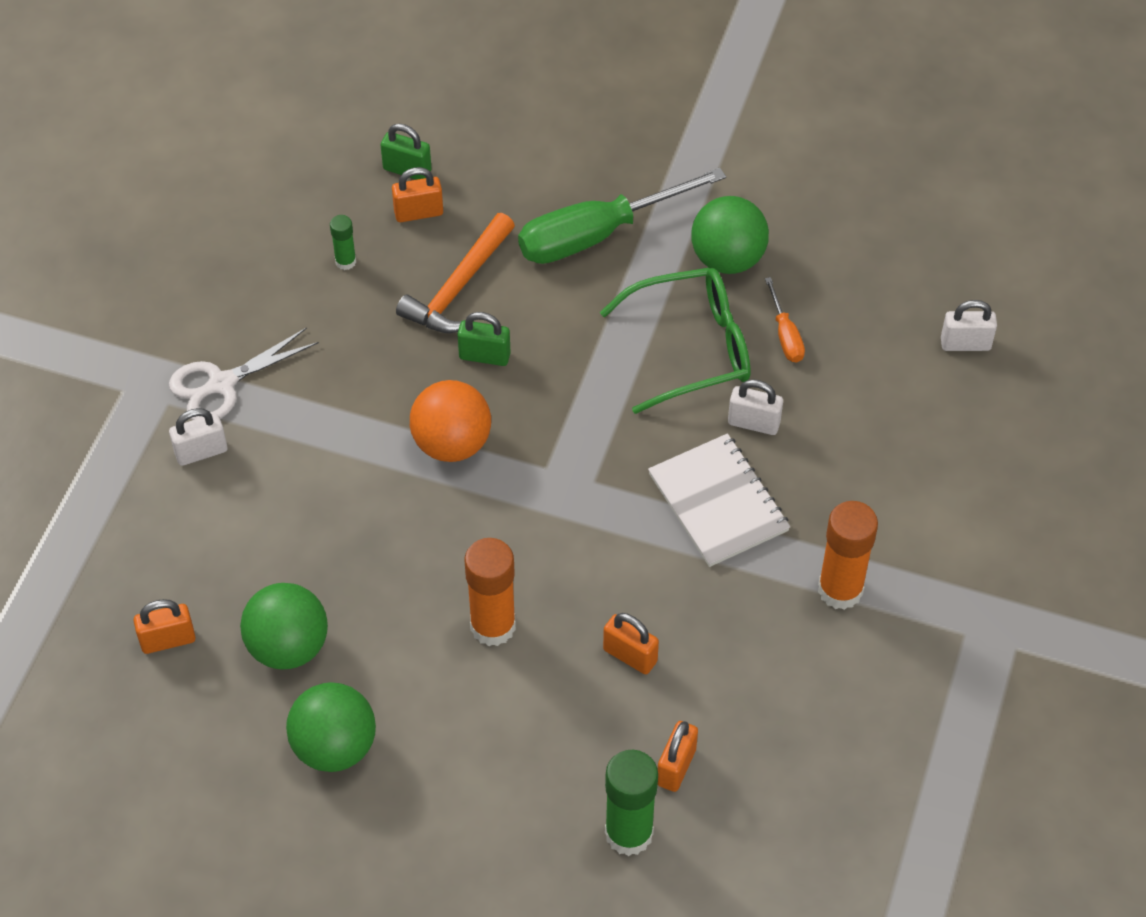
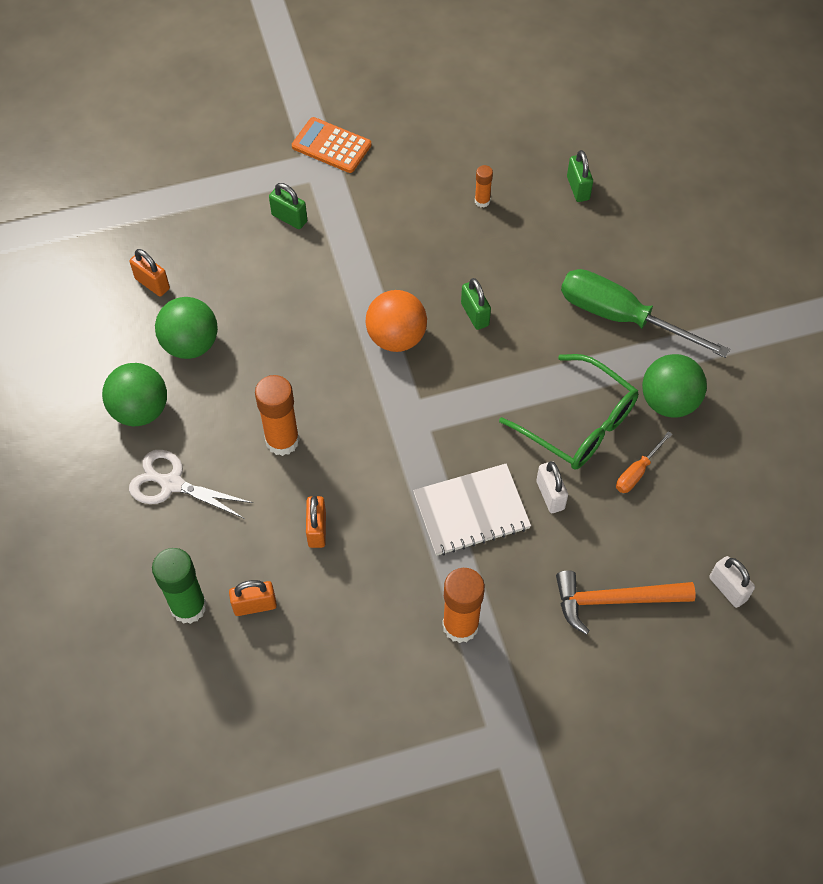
camera: 55 degrees right, 5 degrees up
white scissors [169,327,319,420] -> white scissors moved to [129,450,253,519]
white padlock [169,408,228,466] -> green padlock [269,183,307,229]
green glue stick [330,215,356,270] -> orange glue stick [475,165,493,208]
orange padlock [392,167,443,222] -> none
orange hammer [396,213,515,333] -> orange hammer moved to [556,570,695,634]
white notebook [648,433,790,567] -> white notebook turned 45 degrees clockwise [413,464,531,556]
none -> orange calculator [292,117,371,173]

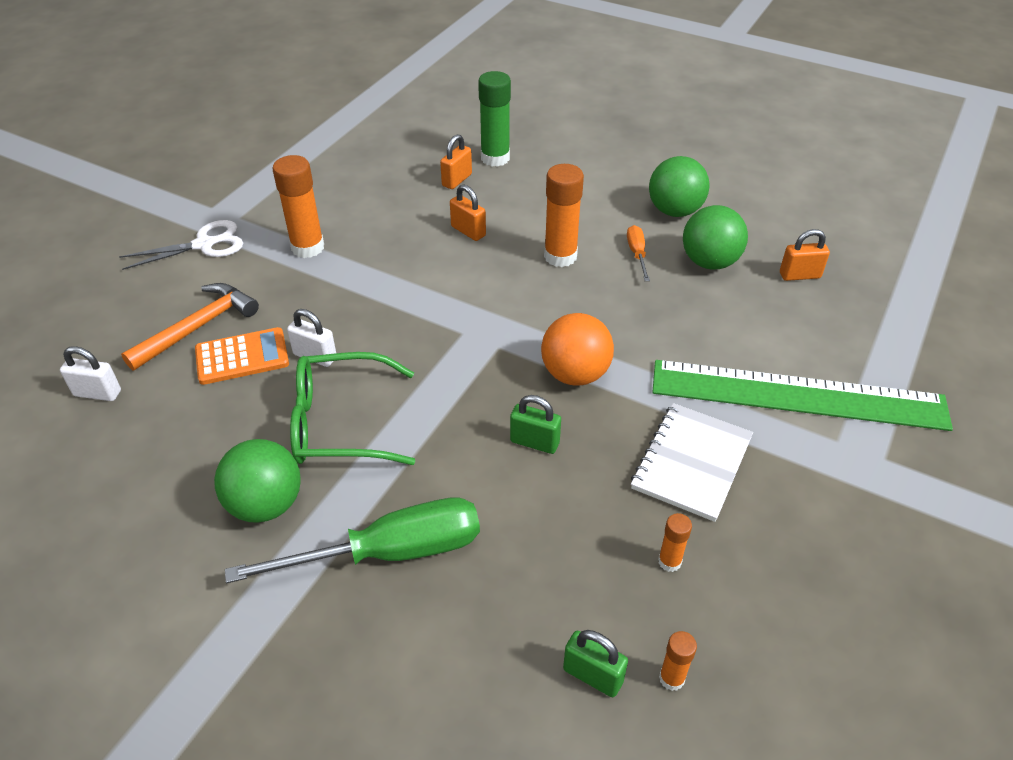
camera: 135 degrees right, 15 degrees down
white scissors [129,450,253,519] -> white scissors moved to [119,220,243,270]
green padlock [269,183,307,229] -> green ruler [652,360,953,431]
orange calculator [292,117,371,173] -> orange calculator moved to [195,327,289,385]
white notebook [413,464,531,556] -> white notebook moved to [631,403,753,522]
orange screwdriver [616,431,672,493] -> orange screwdriver moved to [627,225,650,281]
none -> orange glue stick [659,631,697,691]

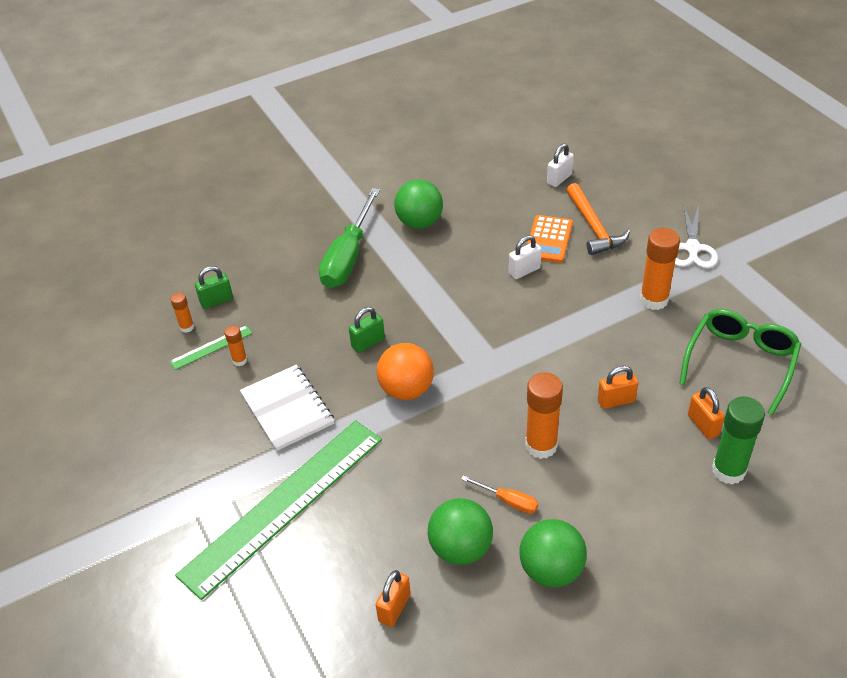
camera: 125 degrees right, 0 degrees up
green glasses [290,352,415,465] -> green glasses moved to [679,309,801,415]
none -> green ruler [170,325,253,370]

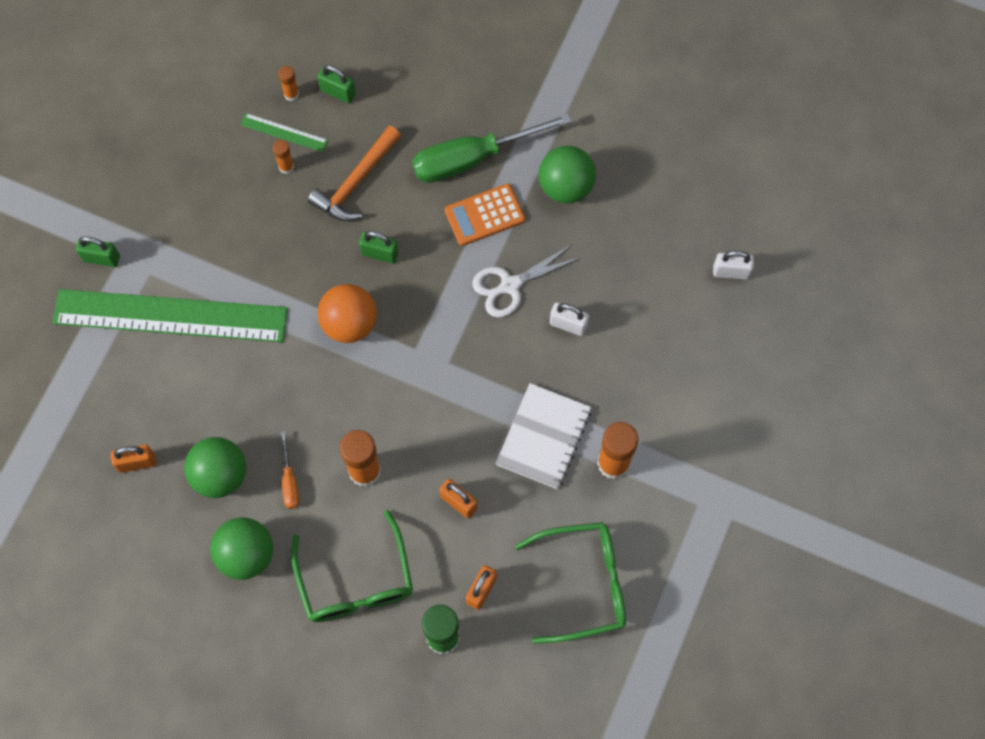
camera: 50 degrees right, 25 degrees up
white notebook [240,365,334,451] -> white notebook moved to [496,383,592,489]
orange calculator [527,215,573,263] -> orange calculator moved to [445,184,525,246]
orange hammer [566,183,630,255] -> orange hammer moved to [308,126,401,221]
white scissors [675,205,718,269] -> white scissors moved to [472,244,581,317]
none -> green padlock [76,236,120,267]
none -> green glasses [291,510,413,622]

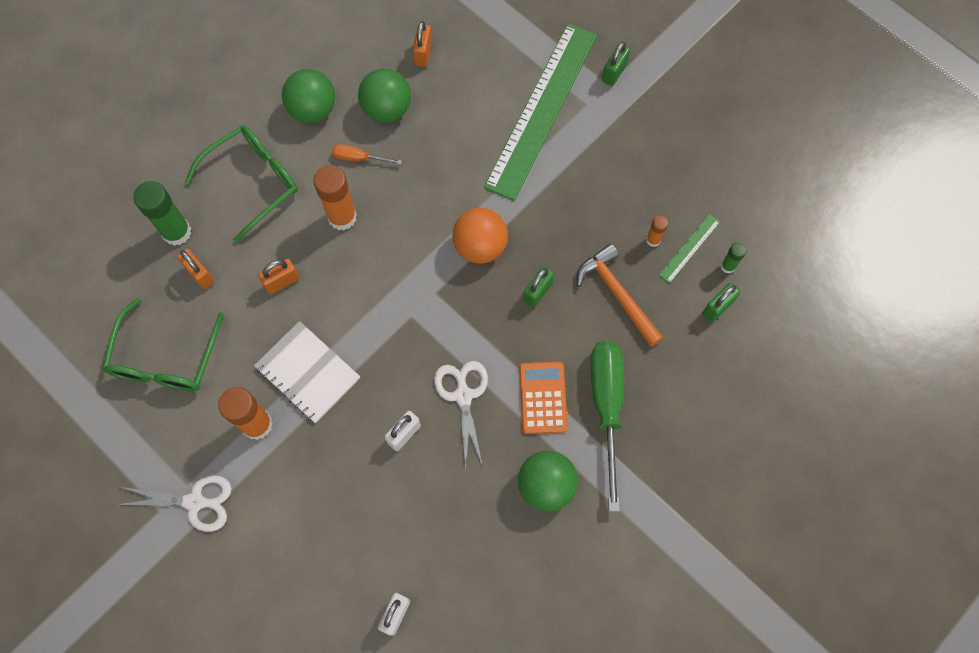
camera: 110 degrees right, 0 degrees up
orange glue stick [278,66,299,101] -> green glue stick [721,243,746,274]
green glasses [291,510,413,622] -> green glasses turned 135 degrees clockwise [185,125,298,243]
none -> white scissors [117,475,232,532]

